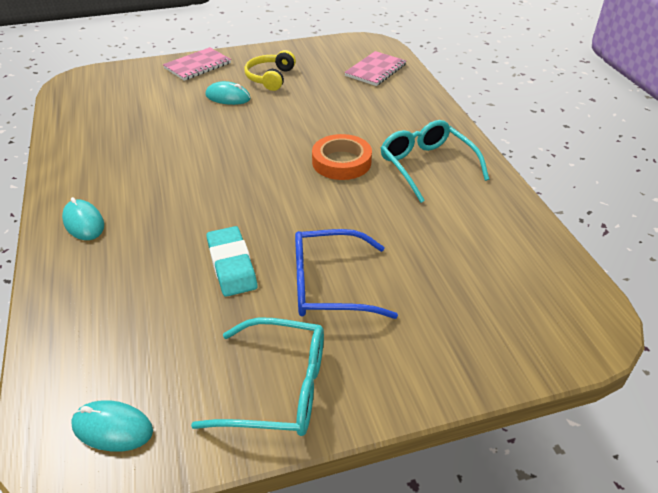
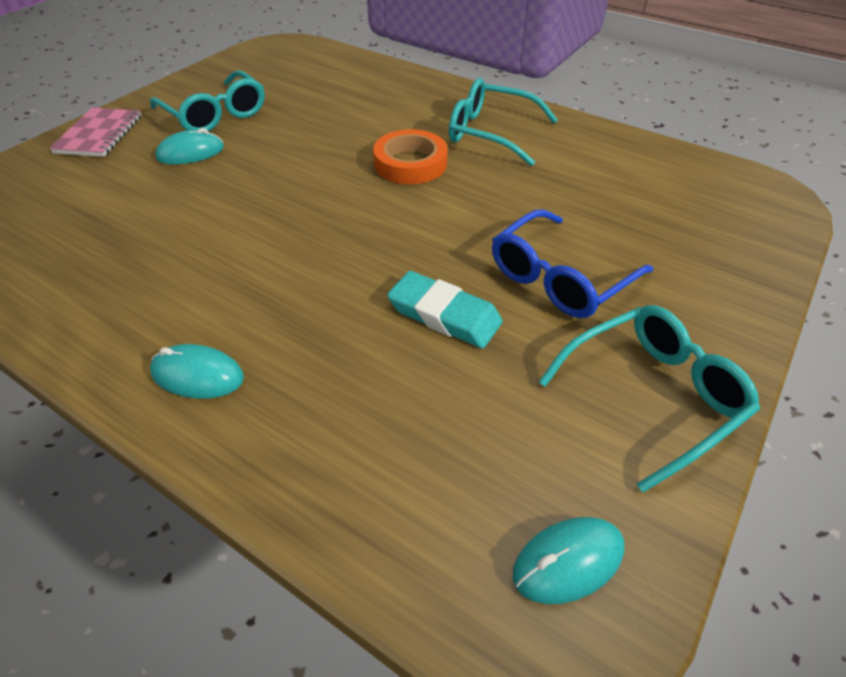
camera: 40 degrees left, 5 degrees up
yellow headphones [244,50,296,91] -> turquoise glasses [150,70,265,131]
pink notebook [344,51,406,86] -> none

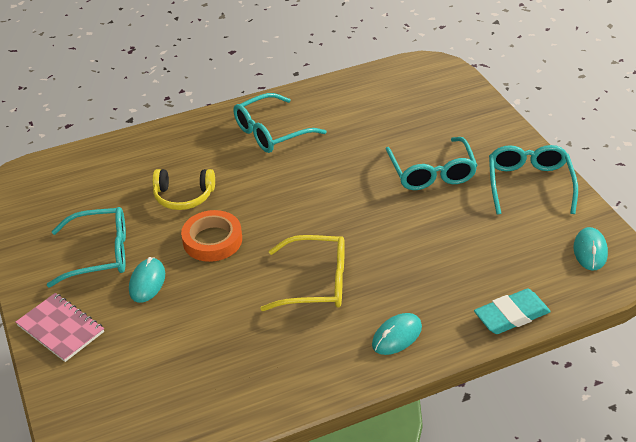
camera: 55 degrees left, 5 degrees down
orange tape [373,129,448,184] -> orange tape moved to [181,210,242,262]
turquoise eraser [387,271,503,348] -> turquoise eraser moved to [474,289,551,334]
blue glasses [492,209,653,318] -> turquoise glasses [386,137,478,190]
none -> yellow headphones [152,169,215,210]
none -> yellow glasses [260,235,345,311]

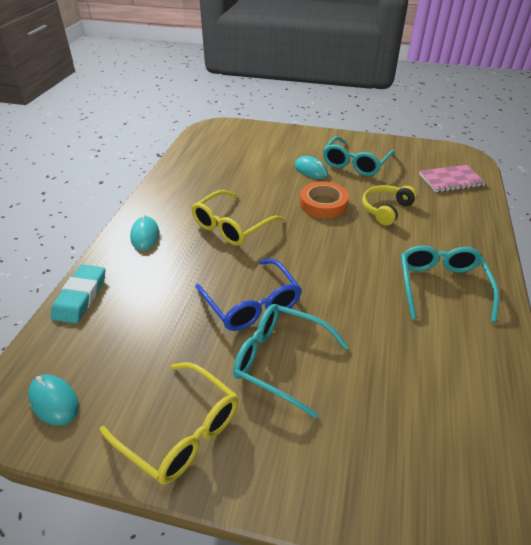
camera: 125 degrees right, 0 degrees up
pink notebook [16,293,104,362] -> pink notebook moved to [419,165,486,192]
turquoise glasses [489,145,578,215] -> yellow glasses [100,362,238,484]
none -> blue glasses [195,259,302,331]

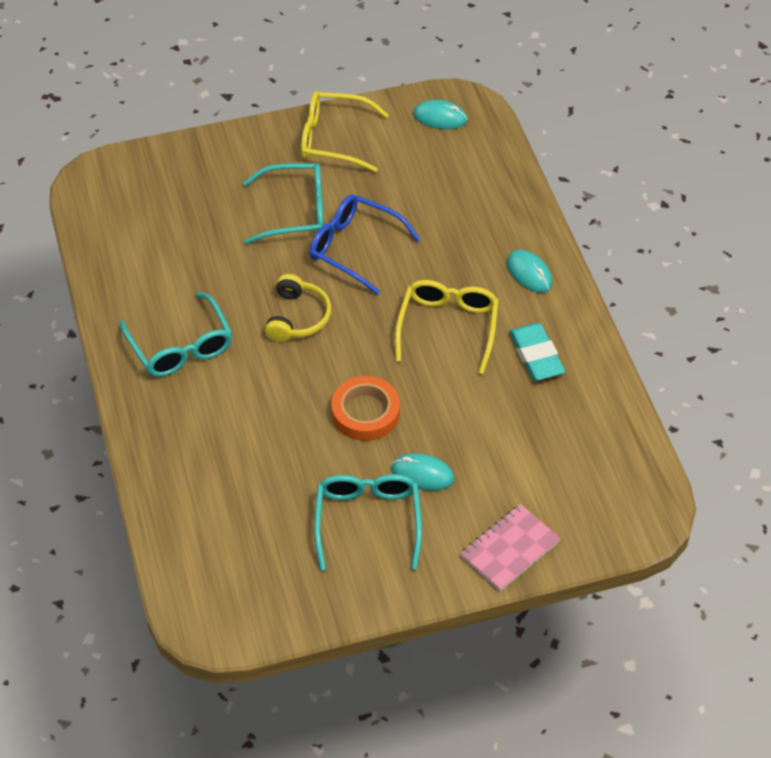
camera: 150 degrees right, 10 degrees up
turquoise eraser [51,265,106,324] -> turquoise eraser moved to [509,323,565,380]
yellow headphones [362,185,417,225] -> yellow headphones moved to [265,274,331,342]
pink notebook [419,165,486,192] -> pink notebook moved to [460,504,561,591]

